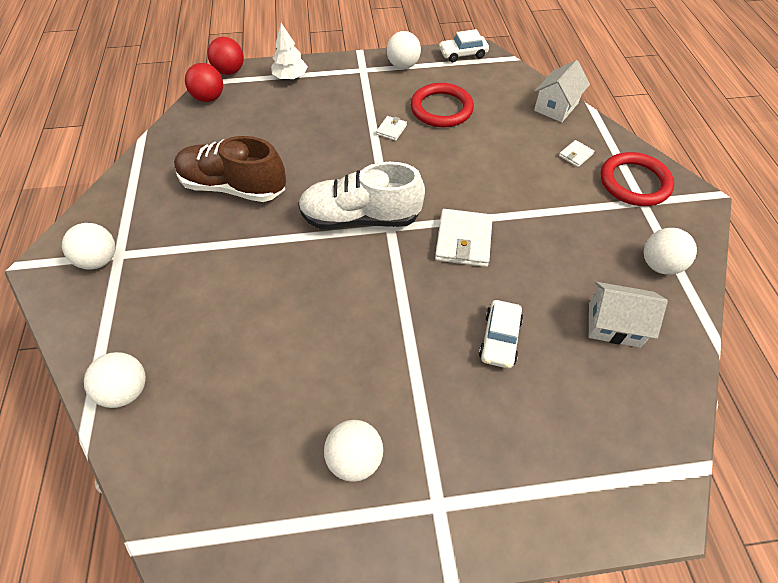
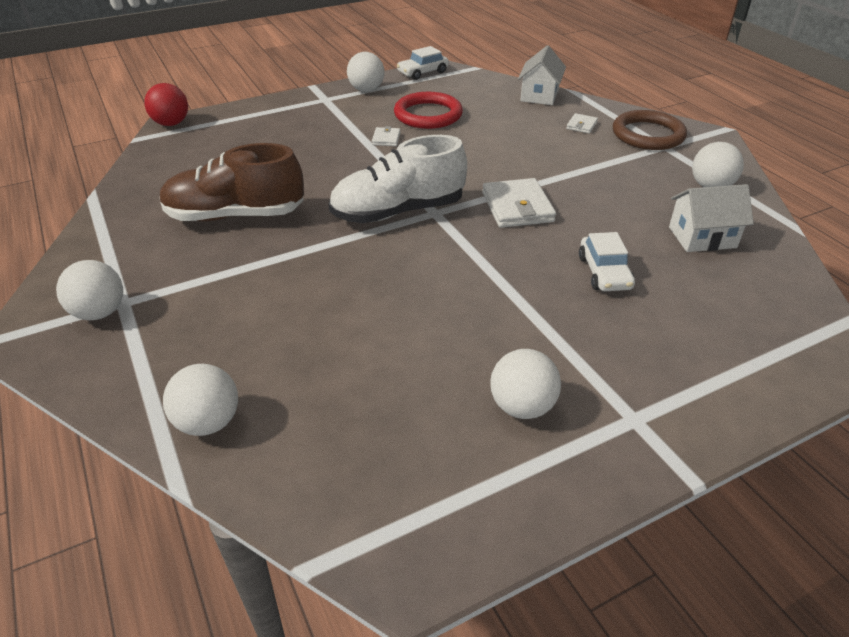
camera: 20 degrees left, 15 degrees down
red ball [185,63,223,102] -> none
white tree [271,23,308,80] -> none
red ring [600,152,674,206] -> brown ring [613,110,687,150]

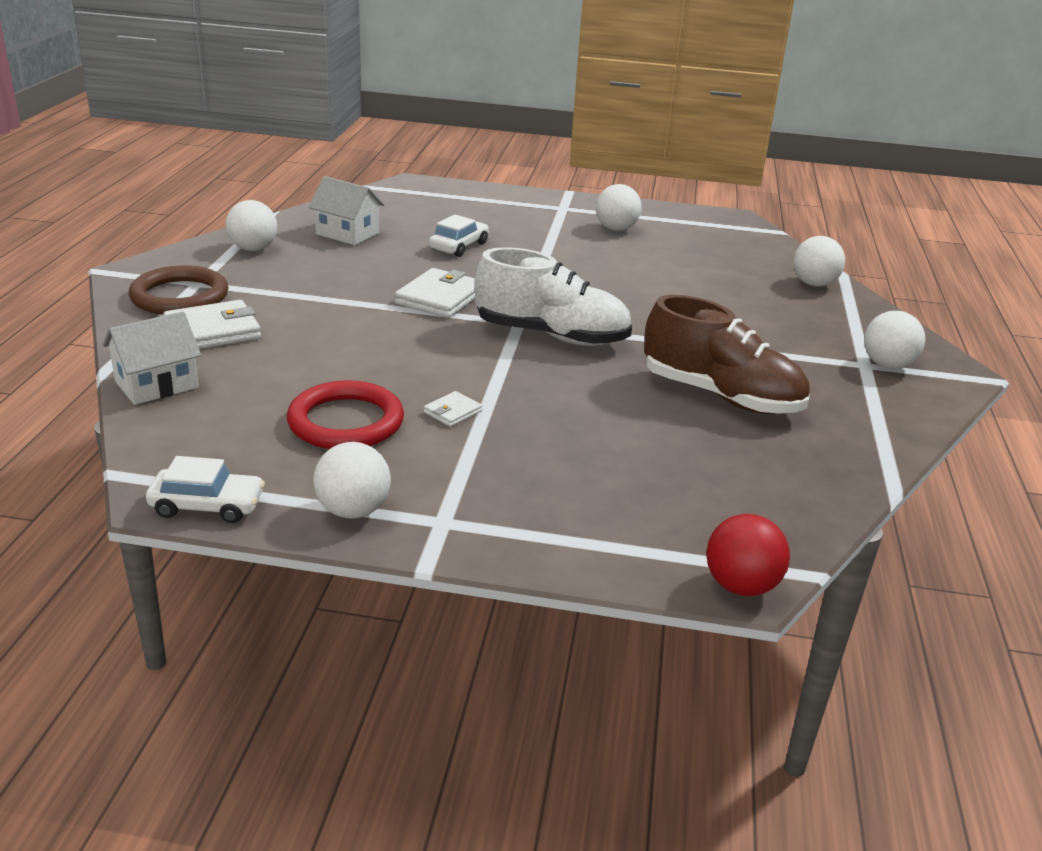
camera: 145 degrees left, 10 degrees down
white wallet [566,113,598,134] -> white wallet [163,300,261,349], size x1.96

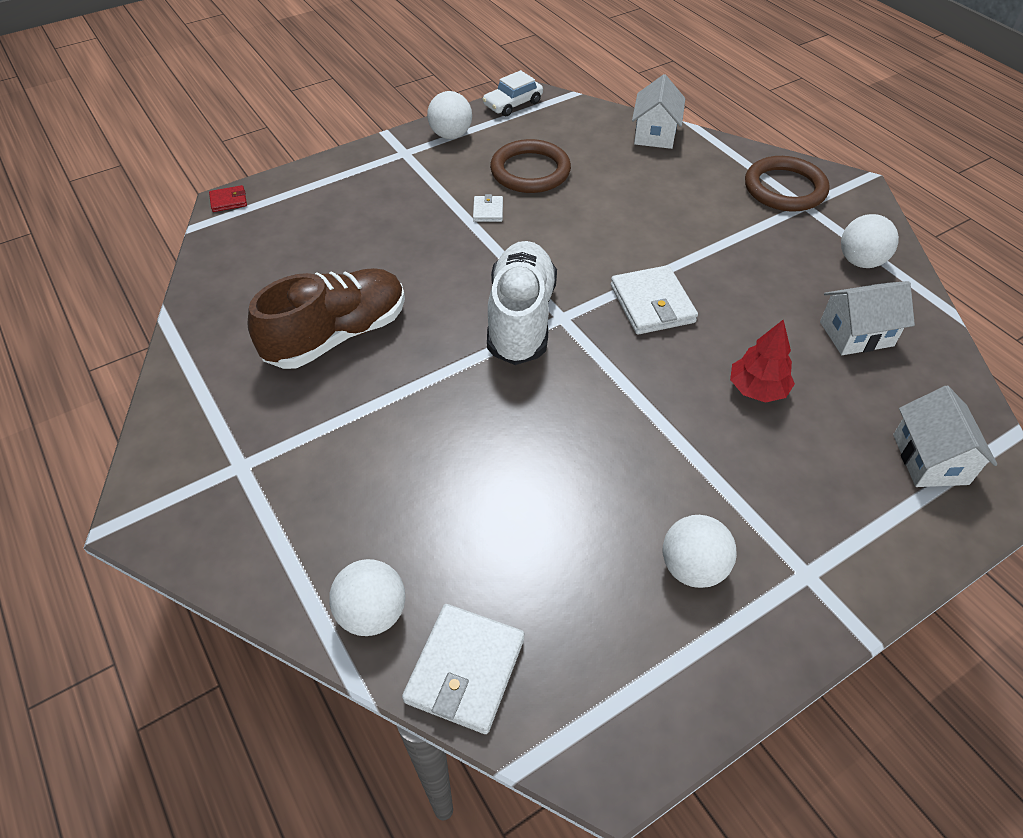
camera: 140 degrees right, 20 degrees up
white wallet [163,300,261,349] -> white wallet moved to [402,604,524,734]
red ring [287,380,404,449] -> brown ring [490,139,571,193]
white car [429,215,489,257] -> red tree [730,319,795,403]
white shoe [475,247,632,346] -> white shoe turned 120 degrees clockwise [487,241,557,365]
brown shoe [644,295,810,414] -> brown shoe turned 150 degrees clockwise [248,268,405,369]
red ball [706,514,790,596] -> red wallet [209,185,247,212]
white ball [864,311,925,369] -> none
none -> white house [893,386,997,487]

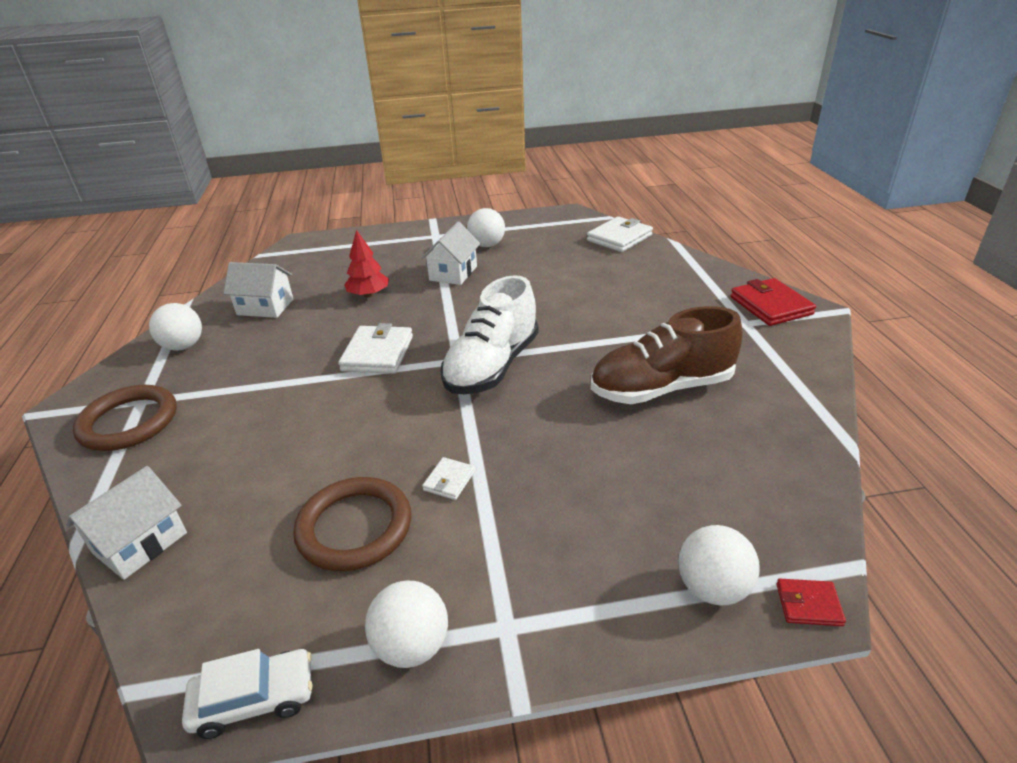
camera: 155 degrees left, 15 degrees down
white ball [329,559,405,636] -> white ball moved to [678,525,760,605]
white house [893,386,997,487] -> white house moved to [421,222,481,285]
none -> red wallet [731,278,816,326]

